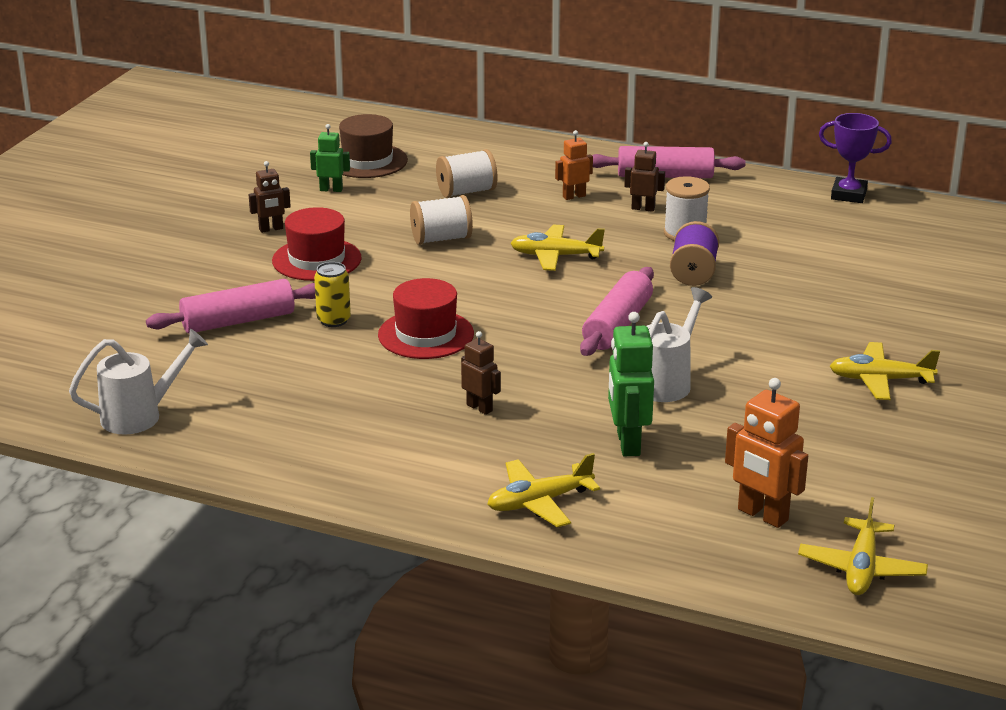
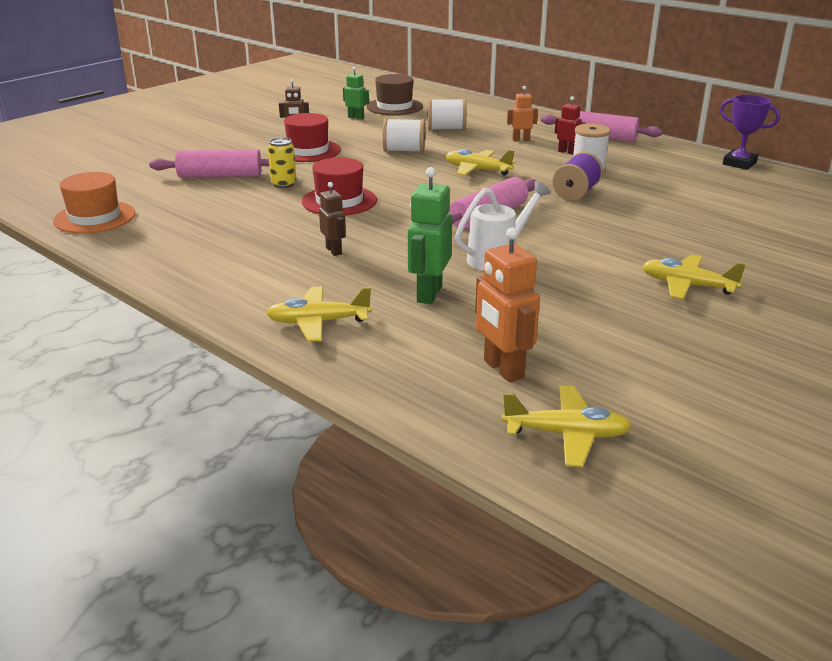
camera: 20 degrees right, 0 degrees up
white watering can [69,329,208,434] -> orange hat [53,172,135,234]
brown robot [624,142,665,212] -> red robot [555,96,586,155]
yellow plane [798,497,928,595] -> yellow plane turned 120 degrees counterclockwise [502,385,632,467]

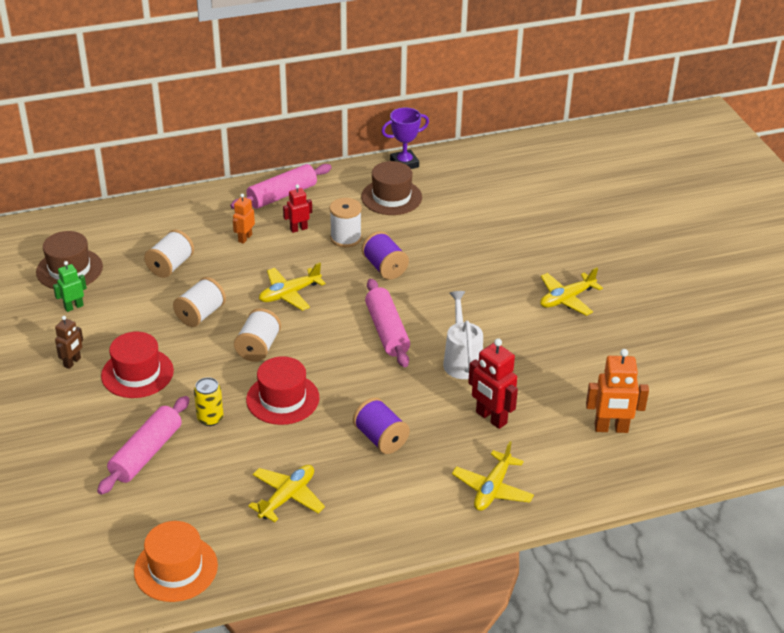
camera: 60 degrees left, 10 degrees up
brown robot [319,182,346,256] -> purple spool [353,397,410,454]
green robot [408,167,452,304] -> red robot [468,338,518,429]
yellow plane [502,385,632,467] -> yellow plane moved to [248,465,325,522]
none -> white spool [234,308,281,362]
none -> brown hat [361,161,422,215]

